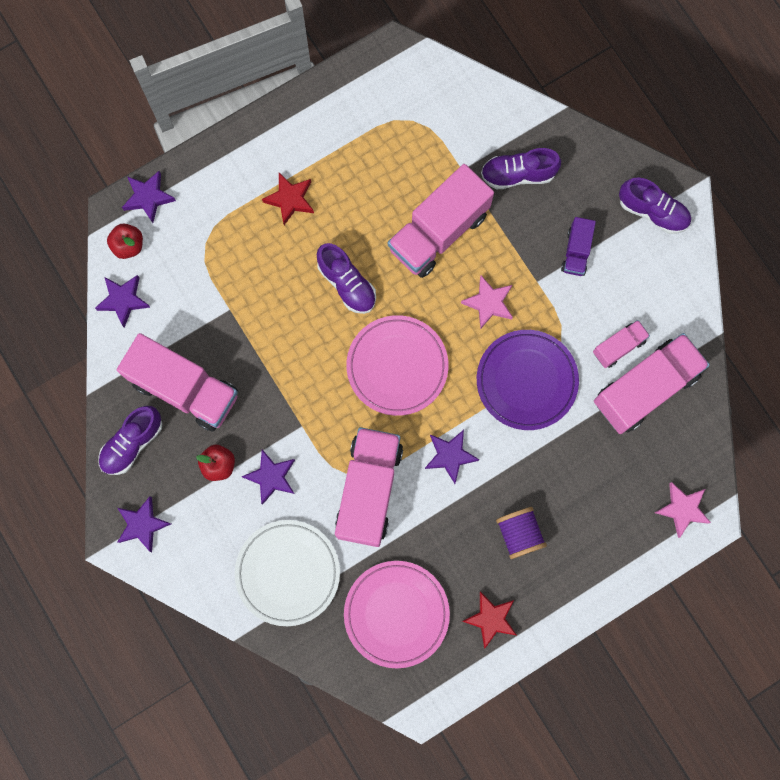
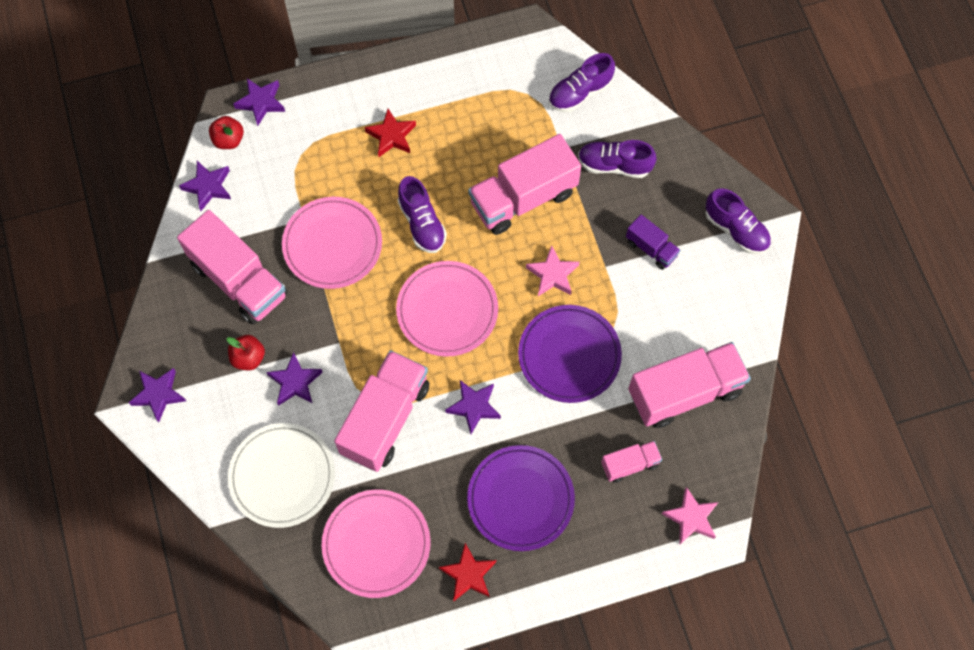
camera: 15 degrees right, 10 degrees down
purple shoe [98,406,162,475] -> purple shoe moved to [549,53,615,112]
purple spool [496,507,547,559] -> purple plate [467,445,575,551]
purple truck [561,217,596,276] -> purple truck turned 75 degrees counterclockwise [626,214,681,270]
pink truck [593,320,650,368] -> pink truck moved to [601,441,662,483]
none -> pink plate [282,197,382,289]

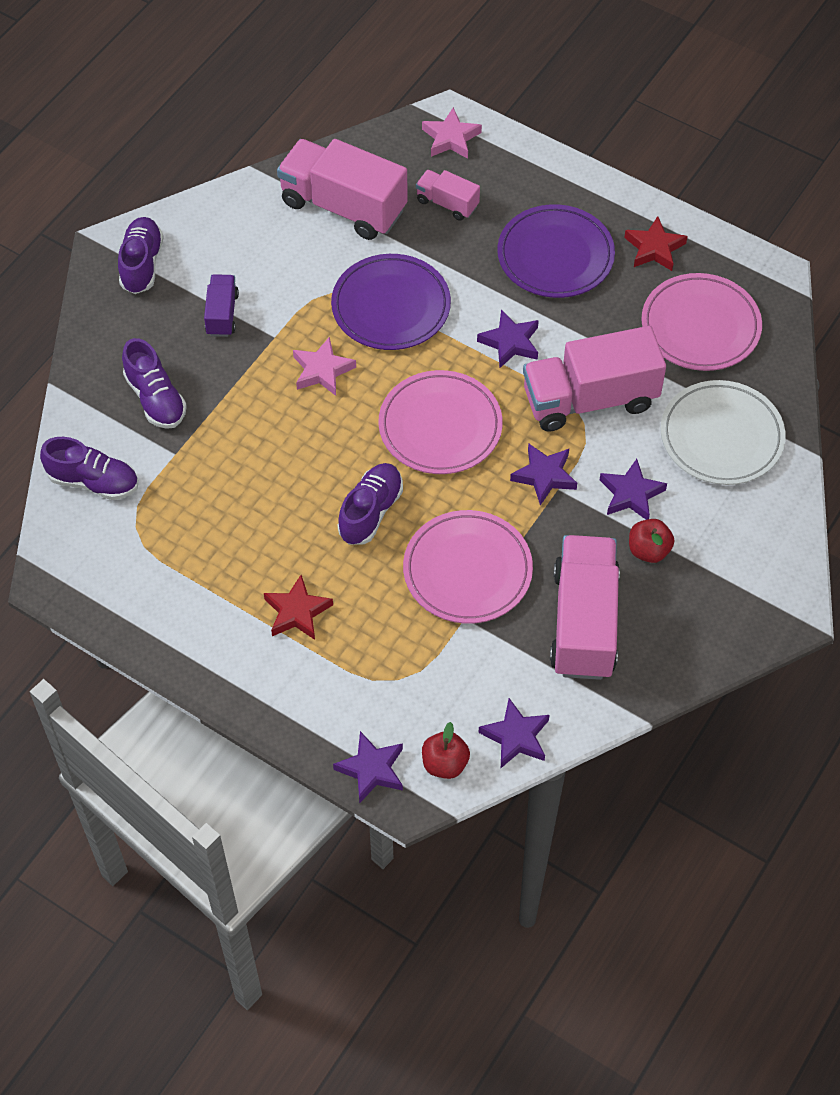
camera: 130 degrees left, 10 degrees down
purple star [128,368,186,422] -> purple star moved to [510,443,577,505]
pink truck [468,134,581,235] -> none

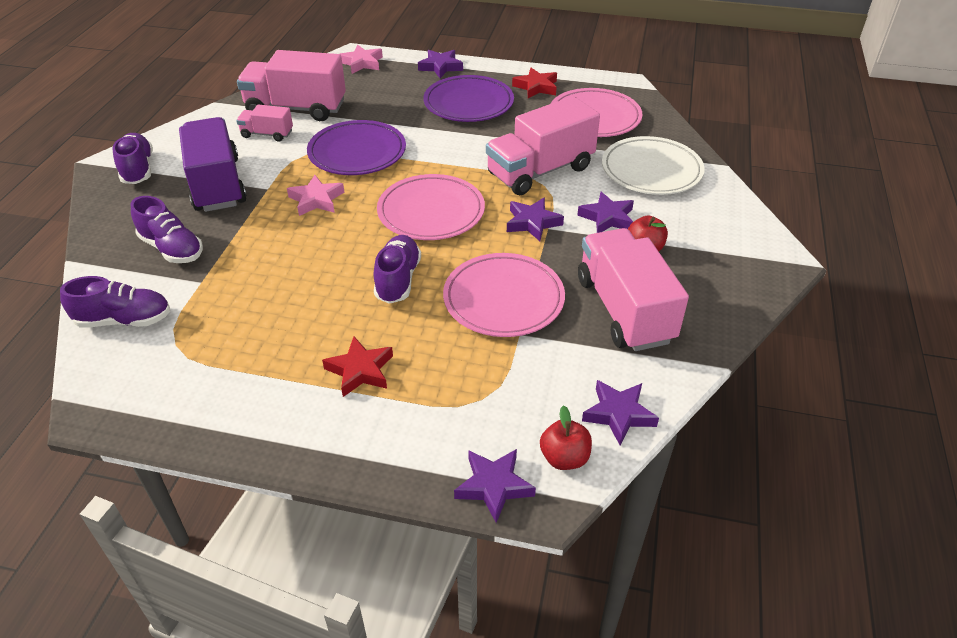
camera: 20 degrees left, 15 degrees down
purple truck [204,274,239,337] -> purple truck [179,117,247,212], size x2.01
pink truck [416,170,480,221] -> pink truck moved to [236,104,293,142]
purple star [477,309,539,368] -> purple star moved to [418,50,463,78]

